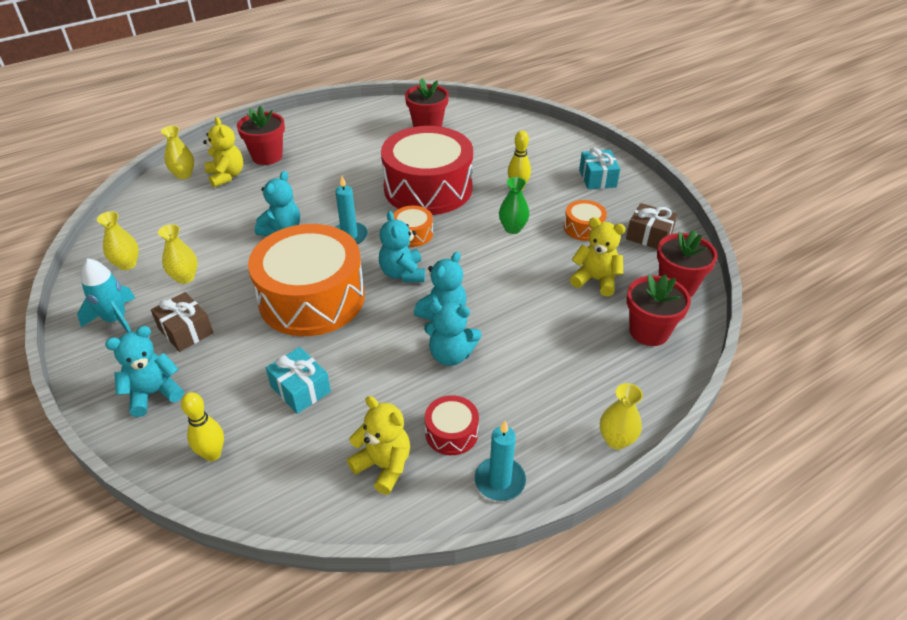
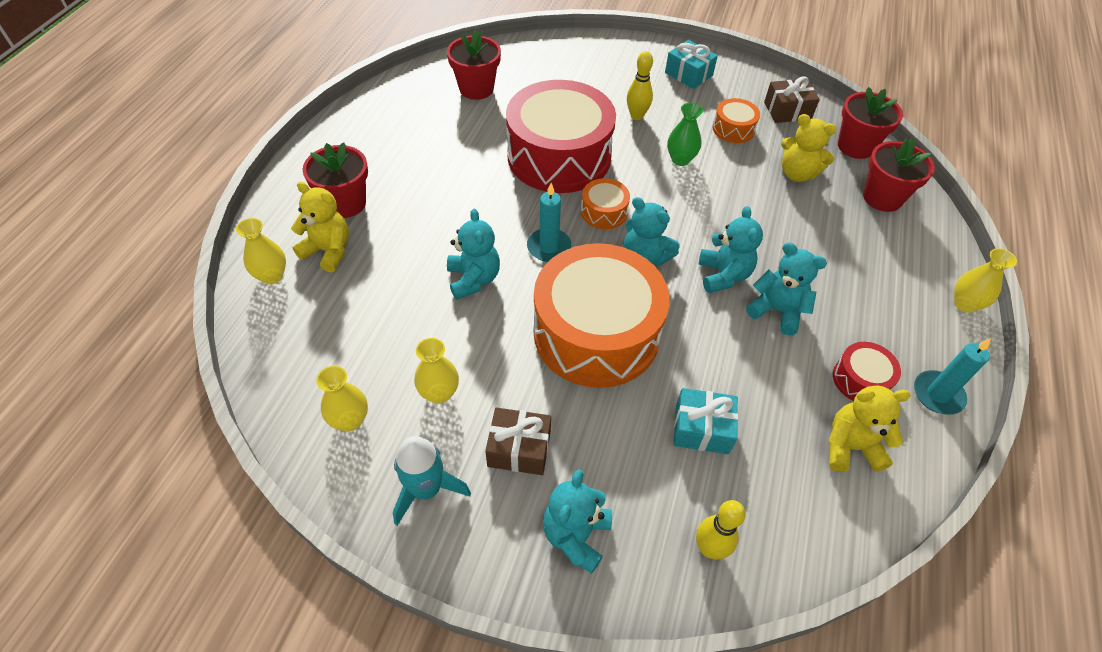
camera: 40 degrees left, 10 degrees up
turquoise teddy bear [424,302,482,366] -> turquoise teddy bear turned 120 degrees counterclockwise [746,242,827,335]
yellow teddy bear [570,217,626,296] -> yellow teddy bear turned 135 degrees counterclockwise [781,114,837,182]

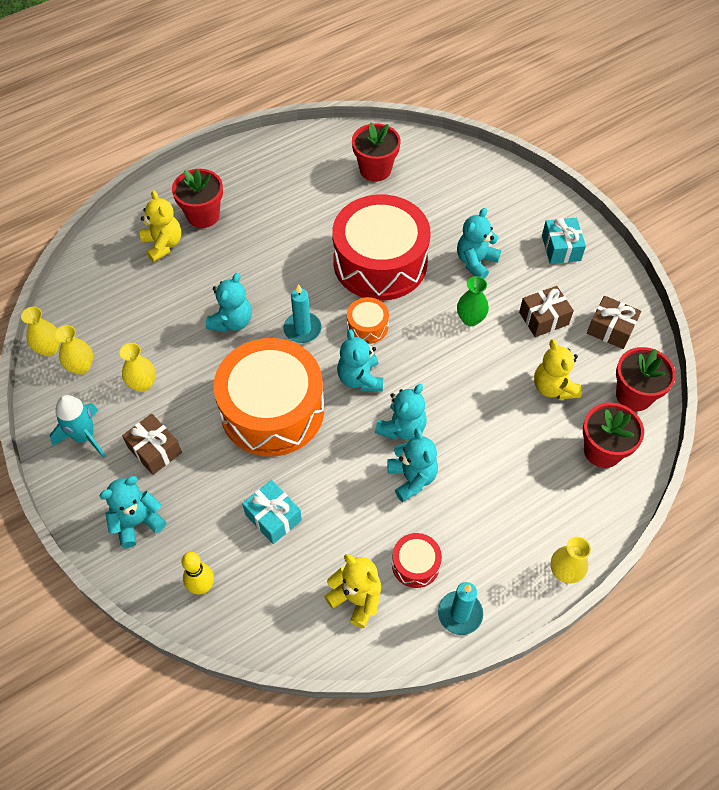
camera: 40 degrees right, 5 degrees up
yellow vase [236,218,286,284] -> yellow vase moved to [21,307,60,356]
yellow bowling pin [627,51,653,120] -> turquoise teddy bear [457,208,501,279]
orange drum [713,98,760,143] -> brown gift [519,286,574,337]

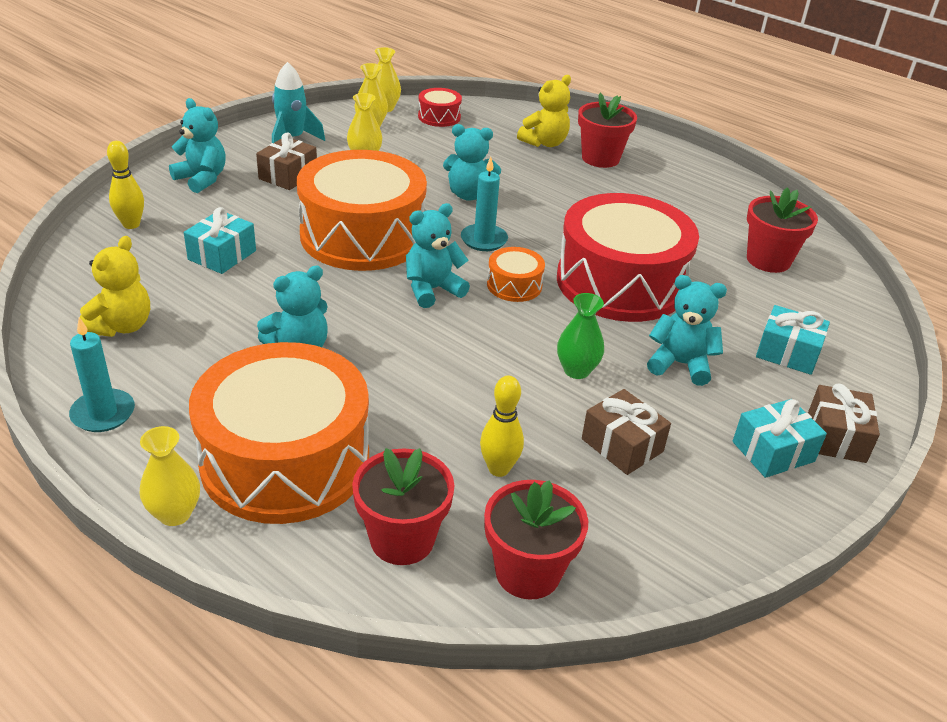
camera: 70 degrees right, 20 degrees down
turquoise teddy bear [375,384,427,440] -> none
red drum [392,533,442,588] -> red drum moved to [418,88,462,127]
yellow teddy bear [534,339,582,400] -> yellow bowling pin [480,376,524,477]
brown gift [587,296,641,349] -> brown gift moved to [808,384,880,463]
none -> orange drum [189,342,369,524]
none -> turquoise gift [756,305,830,375]

